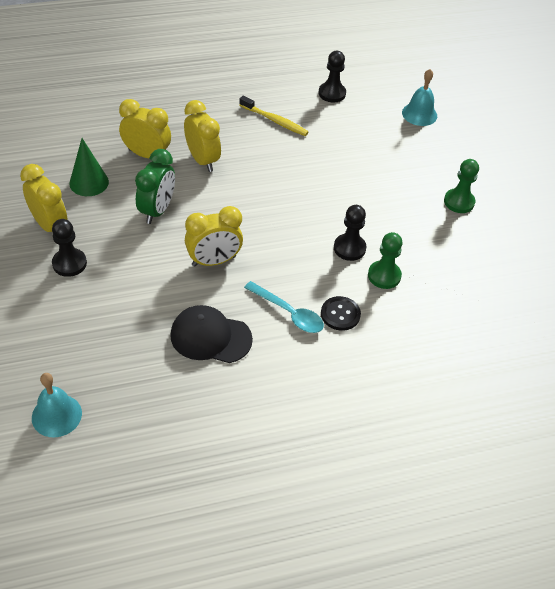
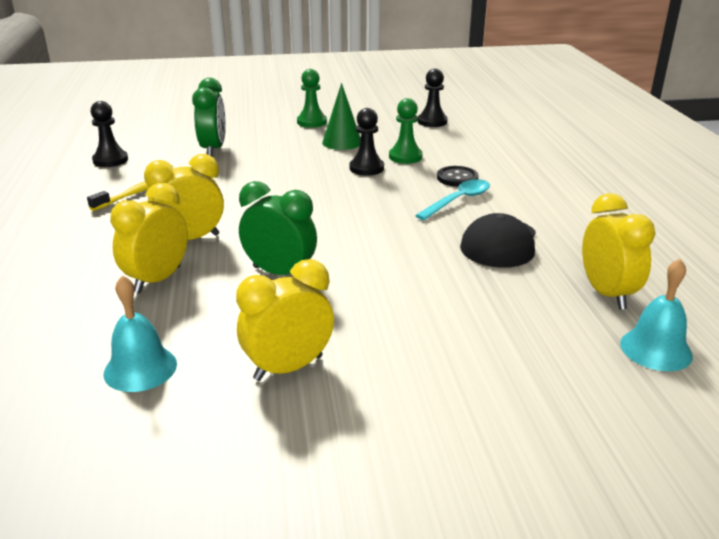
camera: 80 degrees left, 20 degrees down
black pawn [52,219,87,277] -> black pawn moved to [418,69,448,127]
green cone [69,138,109,196] -> green cone moved to [322,83,361,150]
yellow clock [185,206,243,267] -> yellow clock moved to [582,193,656,310]
turquoise bell [402,69,437,126] -> turquoise bell moved to [104,275,177,392]
none -> green clock [192,78,226,156]

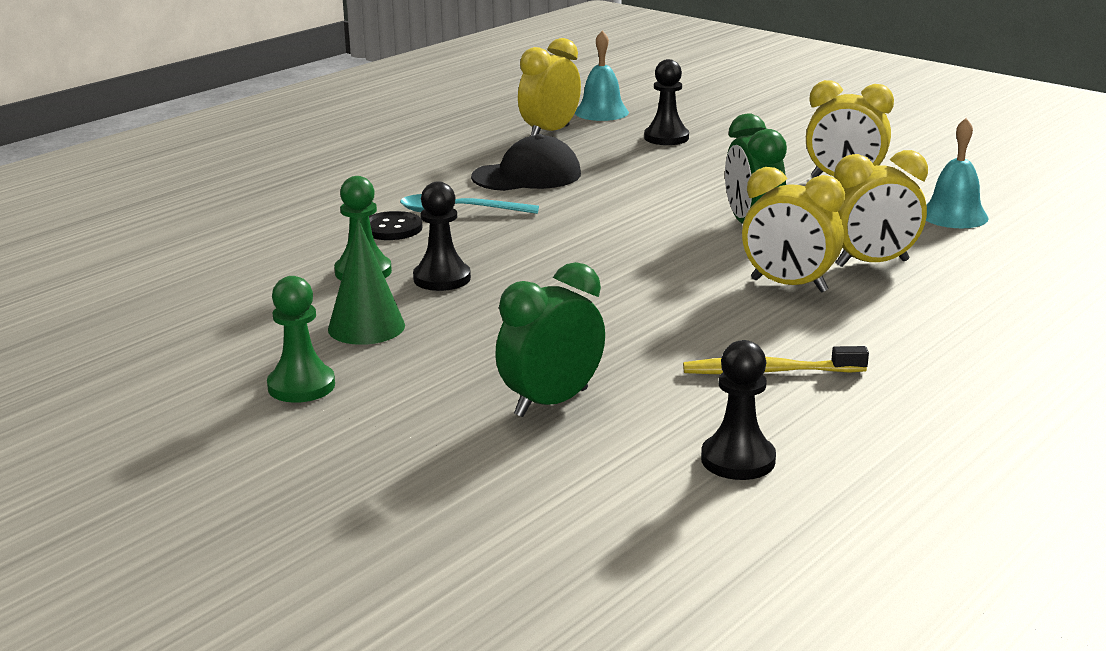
camera: 130 degrees left, 5 degrees down
black pawn [418,69,448,127] -> black pawn moved to [644,59,689,145]

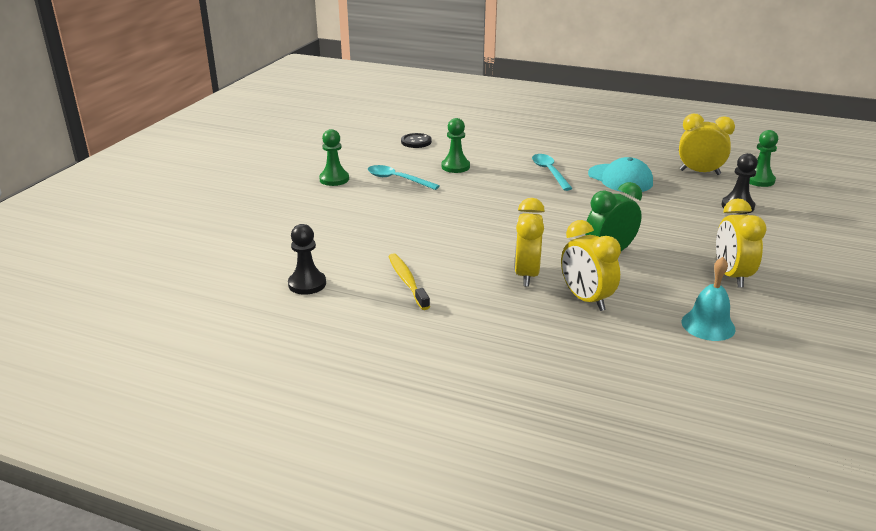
camera: 70 degrees right, 5 degrees up
green cone [328,219,405,345] -> turquoise spoon [368,165,440,190]
black button [369,211,423,240] -> black button moved to [401,133,432,148]
black pawn [413,181,471,291] -> none
black cap [471,134,581,191] -> turquoise cap [588,157,653,192]
green clock [495,262,605,417] -> none
turquoise bell [575,30,629,121] -> green pawn [749,130,778,187]

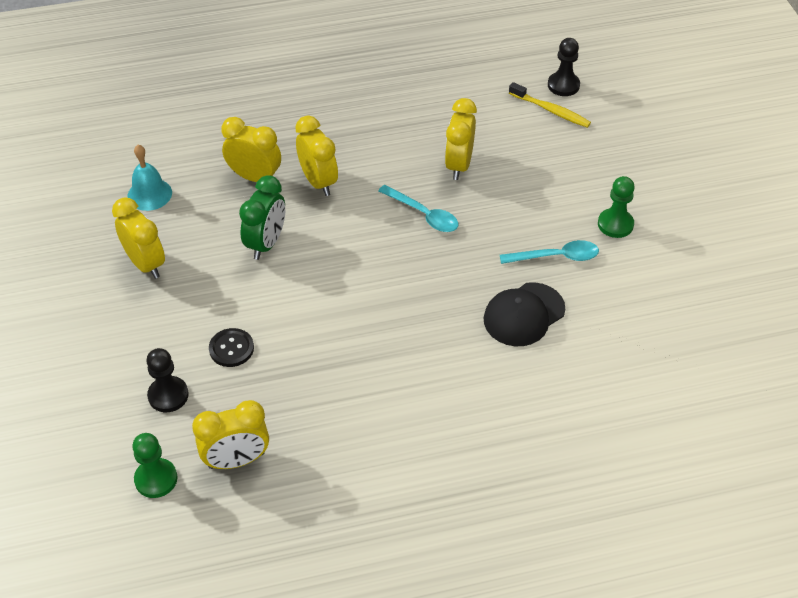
camera: 145 degrees right, 20 degrees up
black pawn [288,224,326,295] -> black pawn moved to [548,38,580,96]
yellow toothbrush [388,253,430,310] -> yellow toothbrush moved to [509,82,591,128]
black button [401,133,432,148] -> black button moved to [209,328,254,367]
green pawn [442,118,470,173] -> black cap [484,282,565,346]
turquoise spoon [532,154,573,191] -> turquoise spoon moved to [378,185,459,232]
turquoise cap [588,157,653,192] -> none
none -> yellow clock [445,98,477,180]

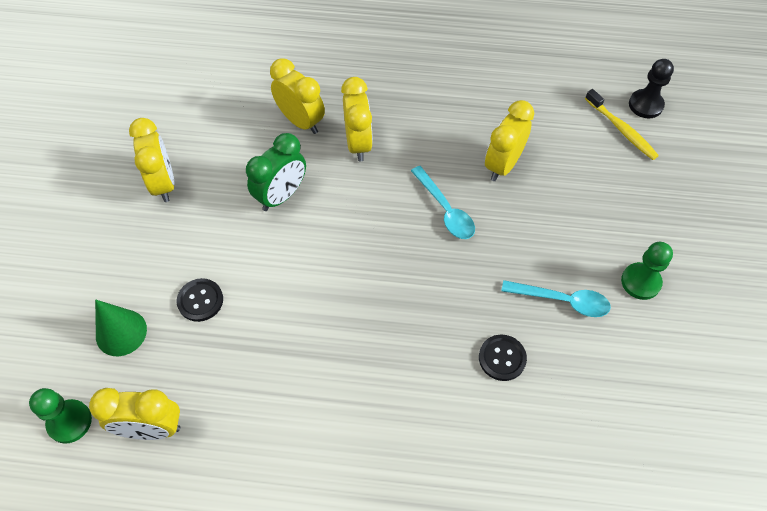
camera: 20 degrees right, 10 degrees up
turquoise bell [127,145,172,211] -> none
black pawn [146,348,189,412] -> green cone [95,299,147,356]
black cap [484,282,565,346] -> black button [479,335,527,381]

